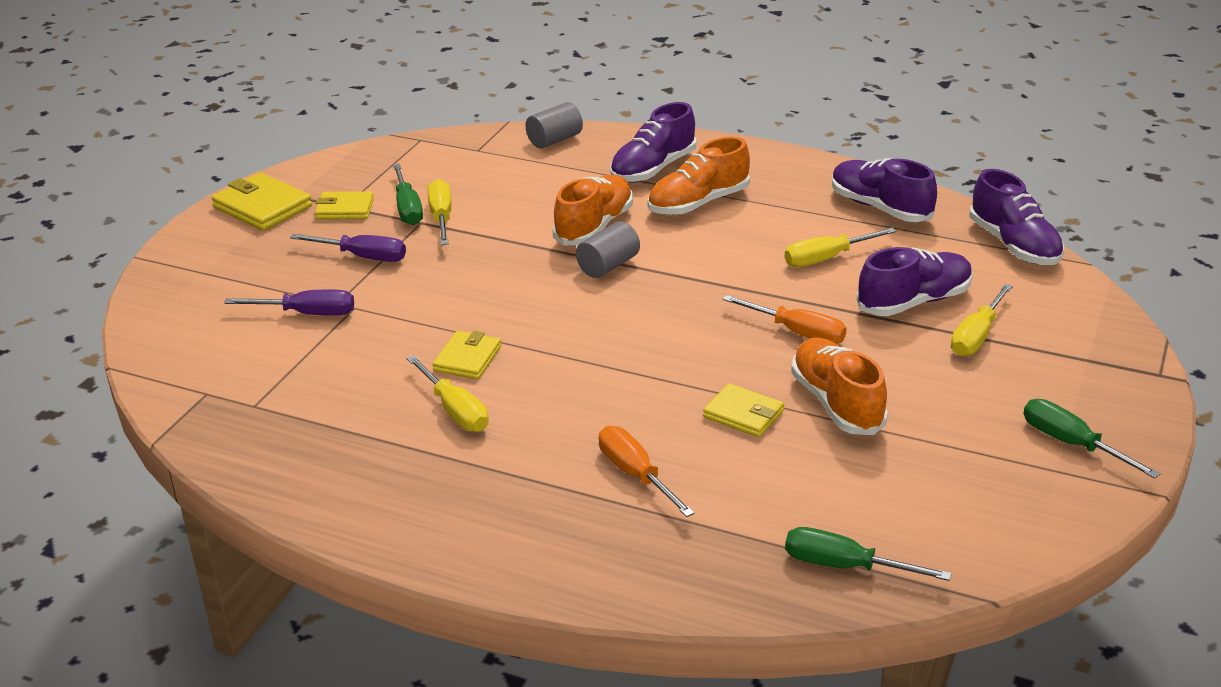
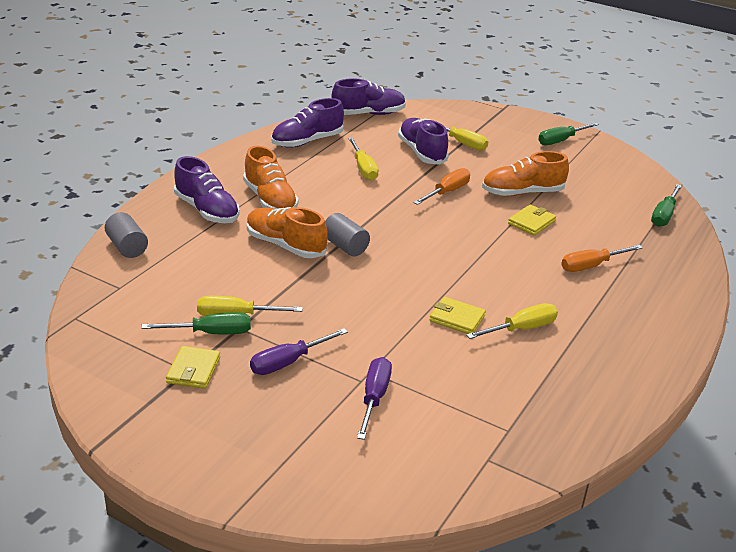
camera: 85 degrees left, 0 degrees up
yellow wallet [211,173,312,231] -> none
purple screwdriver [290,234,406,262] -> purple screwdriver turned 150 degrees counterclockwise [250,328,348,375]

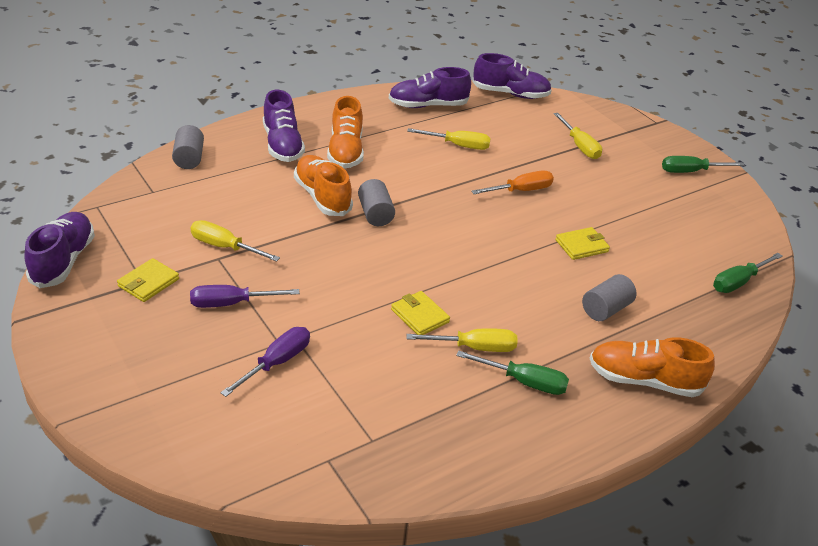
camera: 25 degrees right, 5 degrees up
green screwdriver [141,312,251,334] -> green screwdriver moved to [456,351,569,395]
yellow screwdriver [348,137,379,181] -> yellow screwdriver turned 90 degrees counterclockwise [407,128,491,150]
purple shoe [398,118,449,165] -> purple shoe moved to [24,212,95,288]
orange shoe [482,151,569,196] -> orange shoe moved to [590,337,715,397]
orange screwdriver [561,245,643,272] -> grey cylinder [582,274,637,321]

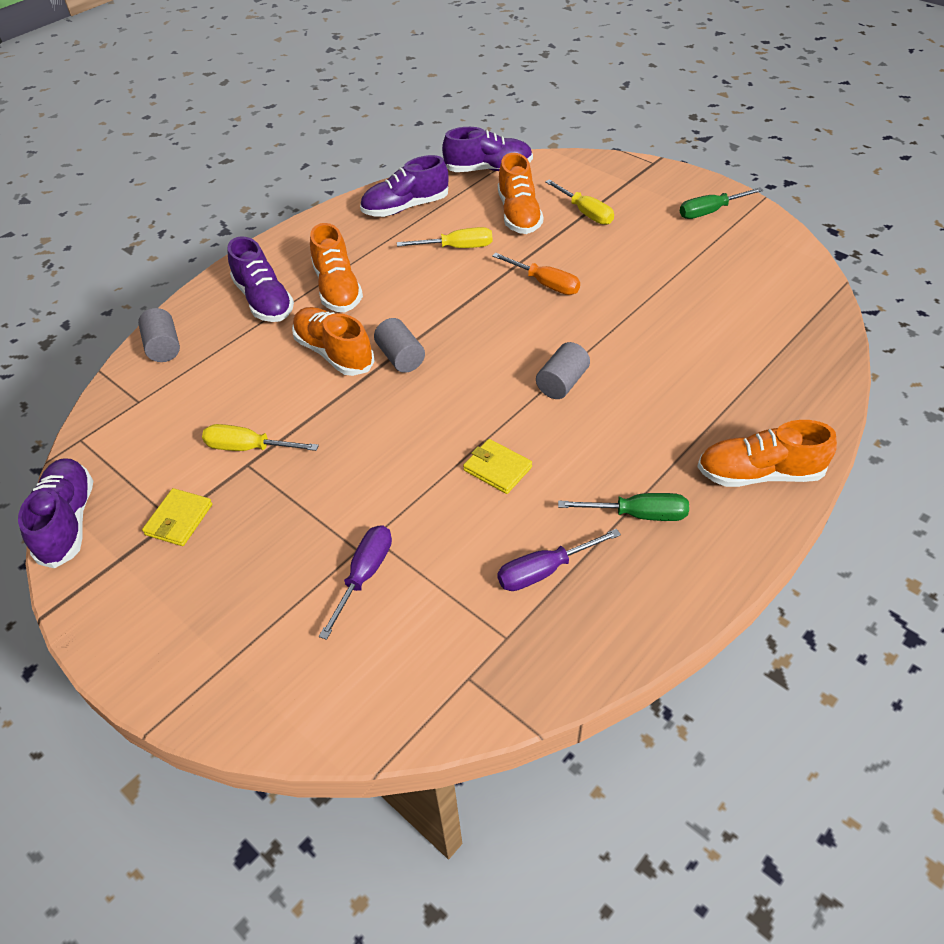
camera: 10 degrees left, 10 degrees up
purple screwdriver [190,285,300,308] -> purple screwdriver moved to [497,529,621,591]
yellow screwdriver [406,328,517,352] -> none
orange screwdriver [471,170,554,194] -> orange screwdriver turned 75 degrees clockwise [492,253,580,295]
yellow wallet [555,227,610,260] -> none
grey cylinder [582,274,637,321] -> grey cylinder moved to [536,342,590,399]
green screwdriver [713,253,783,293] -> none
none -> orange shoe [498,153,543,234]

